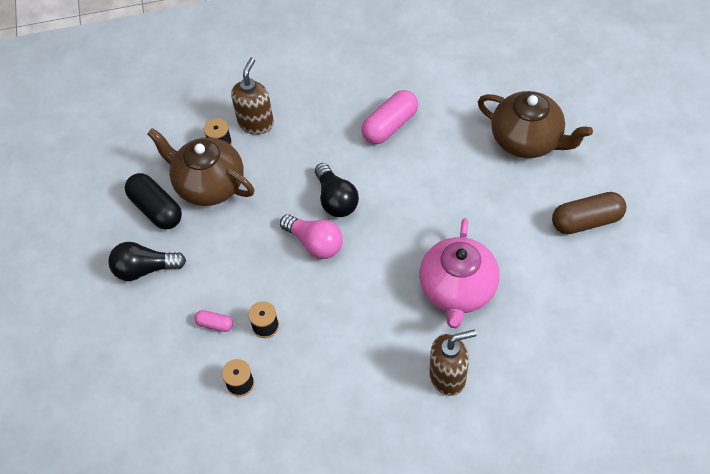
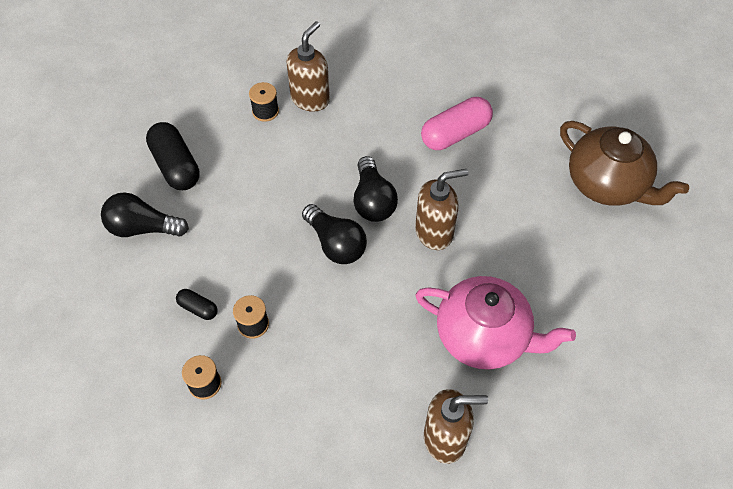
camera: 10 degrees right, 0 degrees up
brown teapot [147,128,254,206] -> none
pink capsule [194,310,233,332] -> black capsule [176,289,218,320]
pink light bulb [280,214,343,259] -> black light bulb [302,204,367,264]
pink teapot [419,218,500,328] -> pink teapot turned 90 degrees counterclockwise [415,276,576,370]
brown capsule [552,192,626,234] -> none
none -> brown soap dispenser [415,169,468,250]

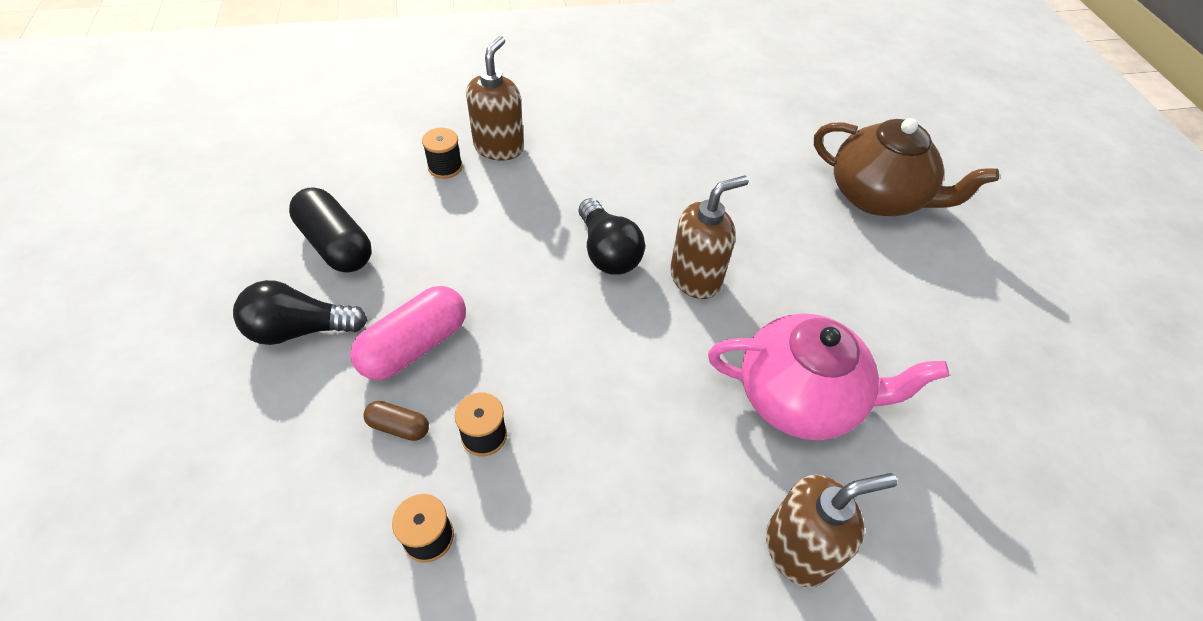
camera: 15 degrees left, 5 degrees down
black capsule [176,289,218,320] -> brown capsule [363,401,429,441]
black light bulb [302,204,367,264] -> none
pink capsule [421,97,493,150] -> pink capsule moved to [350,286,466,380]

